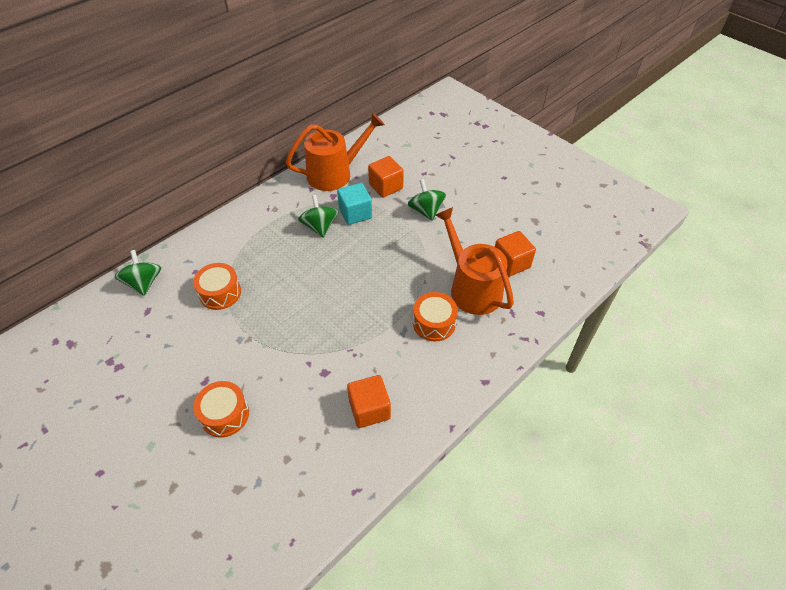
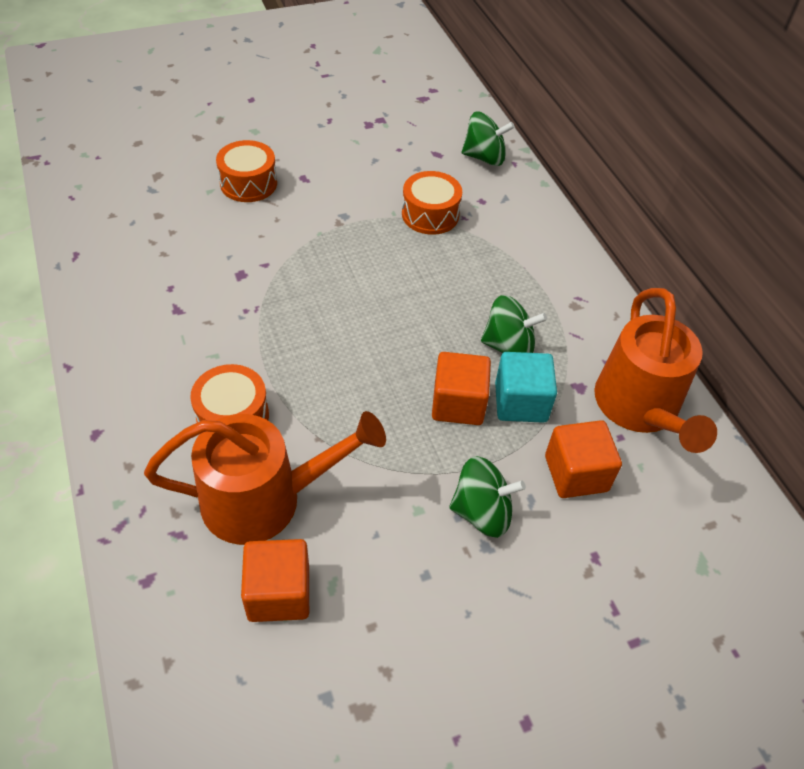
camera: 110 degrees right, 0 degrees up
orange cube [347,375,391,428] -> orange cube moved to [432,352,491,425]

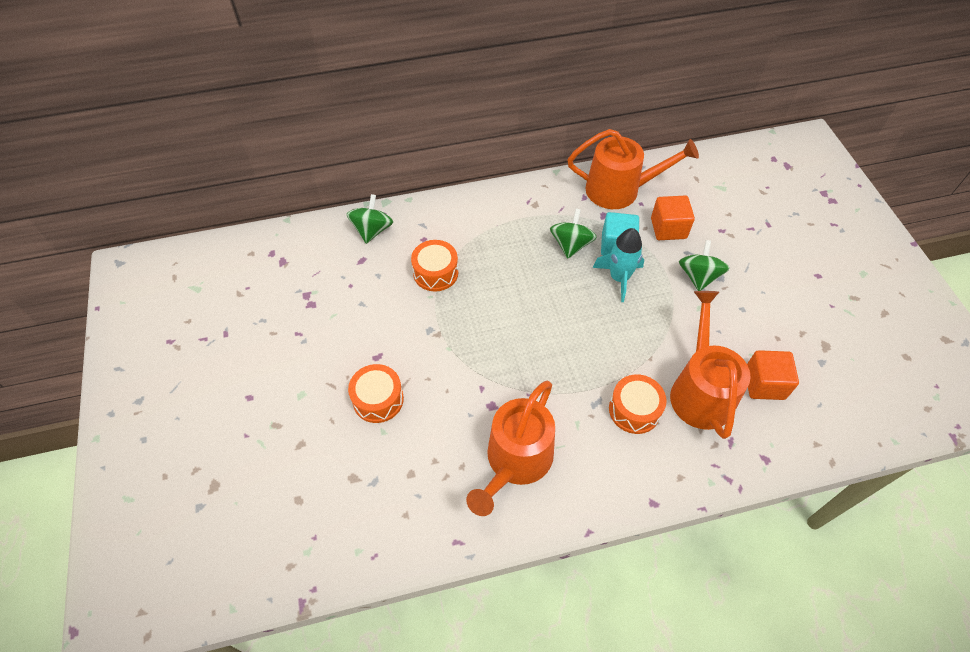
camera: 80 degrees left, 5 degrees up
orange cube [432,352,491,425] -> turquoise rocket [593,228,644,302]
none -> orange watering can [466,381,555,516]

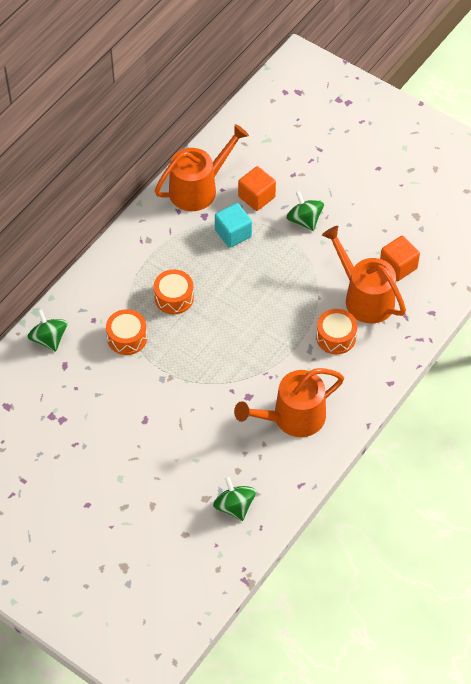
camera: 40 degrees left, 0 degrees up
orange drum [348,364,404,423] -> orange drum moved to [154,269,194,314]
orange watering can [466,381,555,516] -> orange watering can turned 75 degrees clockwise [234,368,344,437]
green spinning top [550,209,597,258] -> green spinning top moved to [213,476,256,521]
turquoise rocket [593,228,644,302] -> none

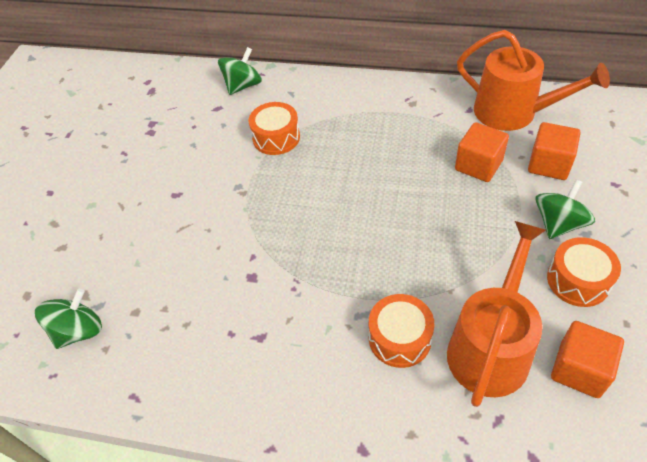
camera: 70 degrees right, 5 degrees down
orange drum [154,269,194,314] -> orange drum moved to [547,237,621,307]
turquoise cube [215,203,252,248] -> orange cube [455,122,509,182]
orange watering can [234,368,344,437] -> none

